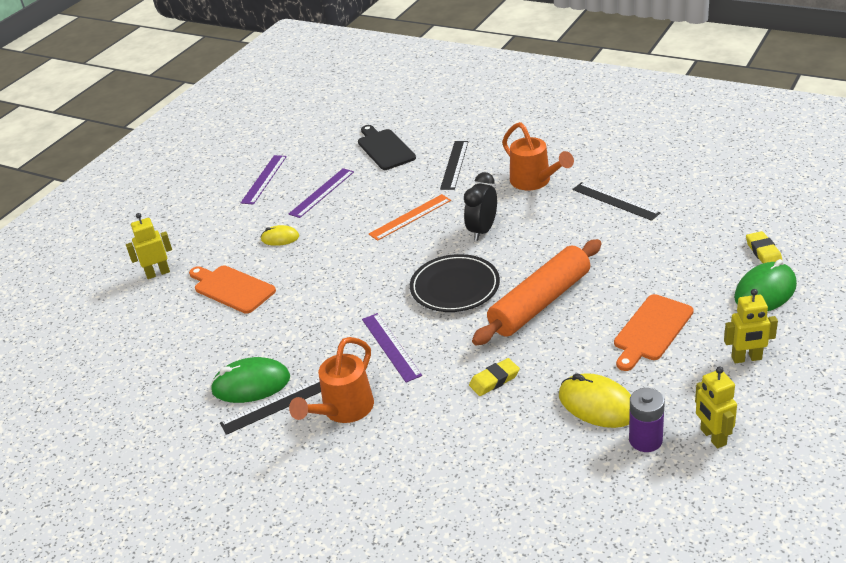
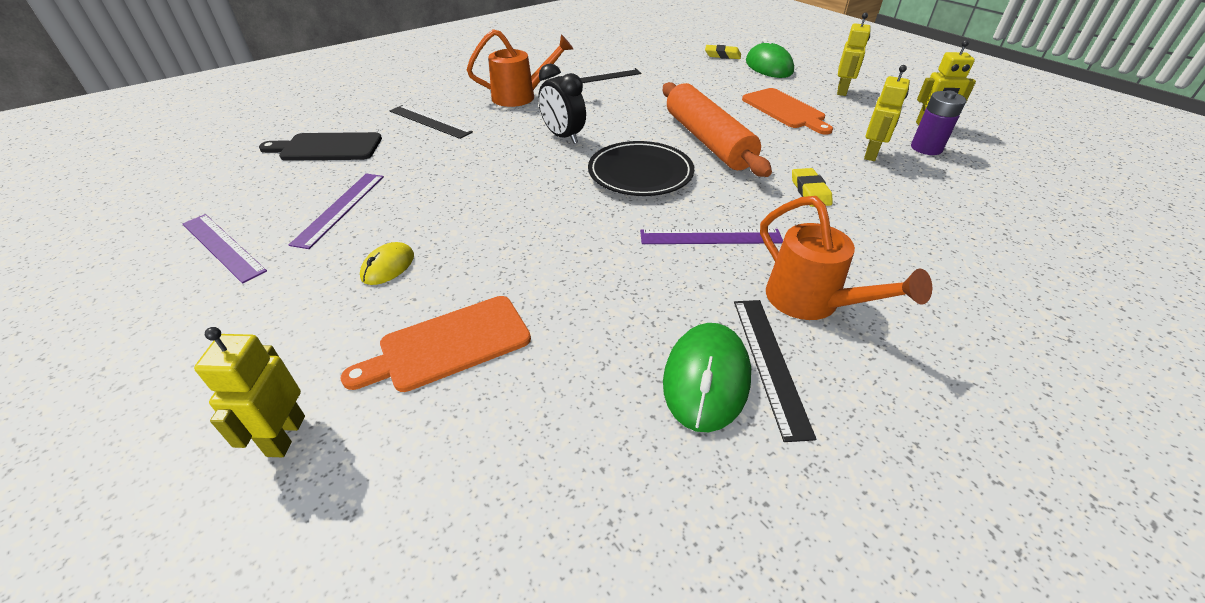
camera: 70 degrees left, 5 degrees up
purple ruler [289,168,354,218] -> purple ruler turned 45 degrees clockwise [289,174,384,249]
orange ruler [369,194,451,241] -> none
yellow mouse [559,373,631,428] -> yellow robot [864,65,910,161]

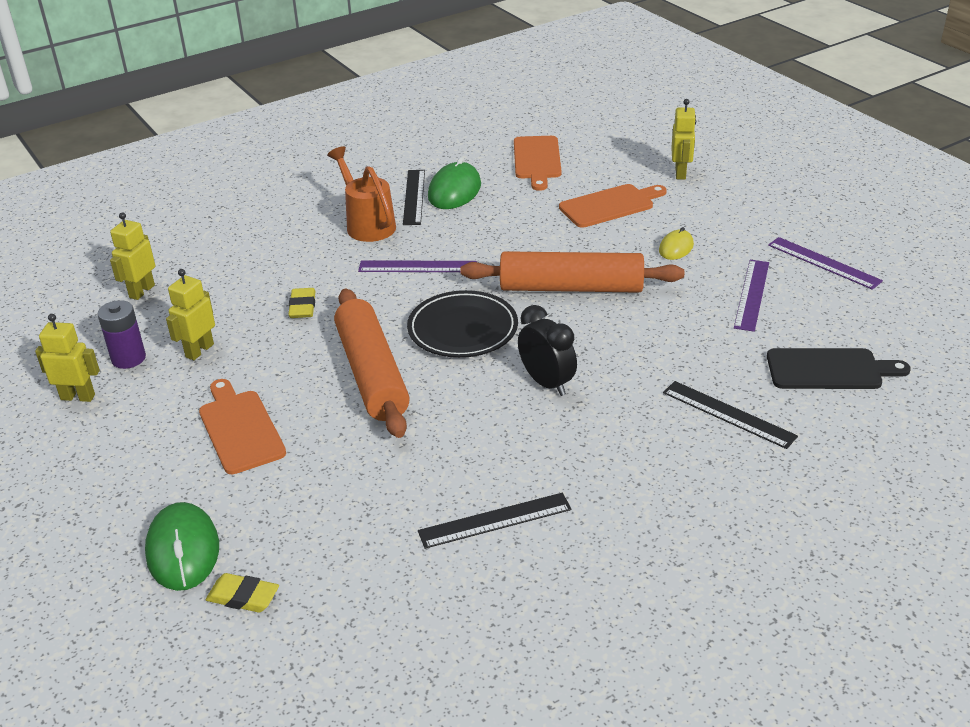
camera: 175 degrees left, 5 degrees down
orange watering can [467,29,573,107] -> none
yellow robot [837,13,870,96] -> yellow robot moved to [110,212,155,300]
none -> orange rolling pin [460,251,684,293]
none -> orange cutting board [514,136,562,191]

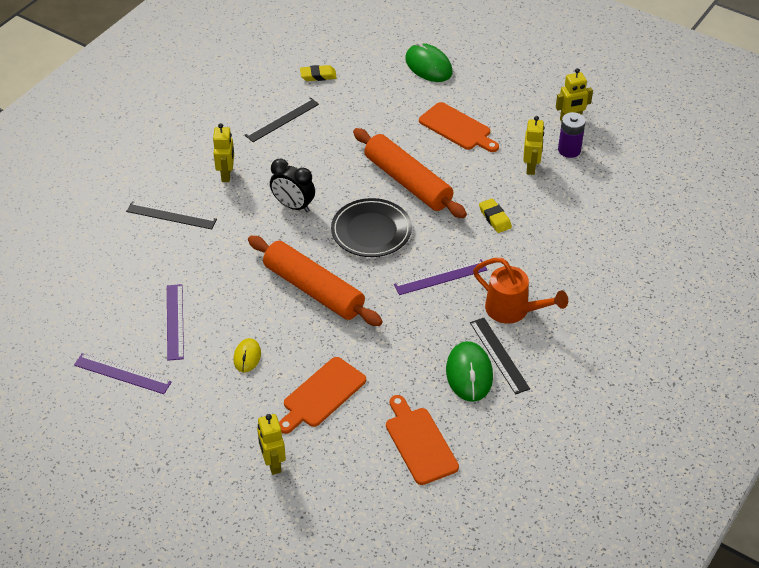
camera: 155 degrees right, 10 degrees up
yellow robot [110,212,155,300] -> yellow robot moved to [213,123,234,182]
yellow eraser [206,573,279,613] -> yellow eraser moved to [300,65,337,81]
orange rolling pin [460,251,684,293] -> orange rolling pin turned 60 degrees clockwise [248,236,382,326]
black cutting board [767,348,911,389] -> none

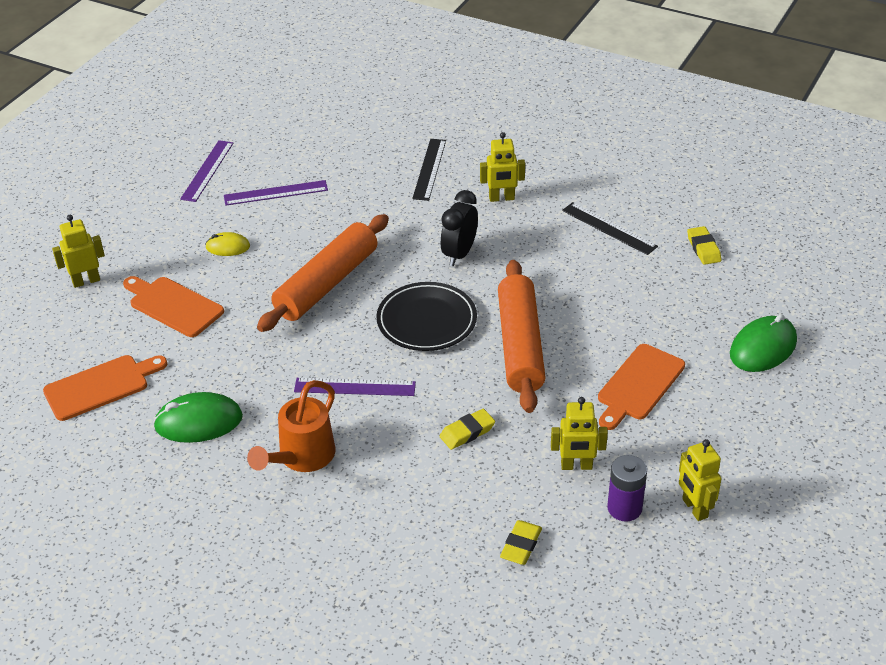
camera: 85 degrees right, 5 degrees down
orange rolling pin [353,128,467,218] -> orange rolling pin turned 45 degrees counterclockwise [498,260,546,413]
purple ruler [394,259,488,295] -> purple ruler turned 60 degrees counterclockwise [294,378,416,396]
black ruler [470,318,530,395] -> none
none -> yellow eraser [500,520,542,565]

